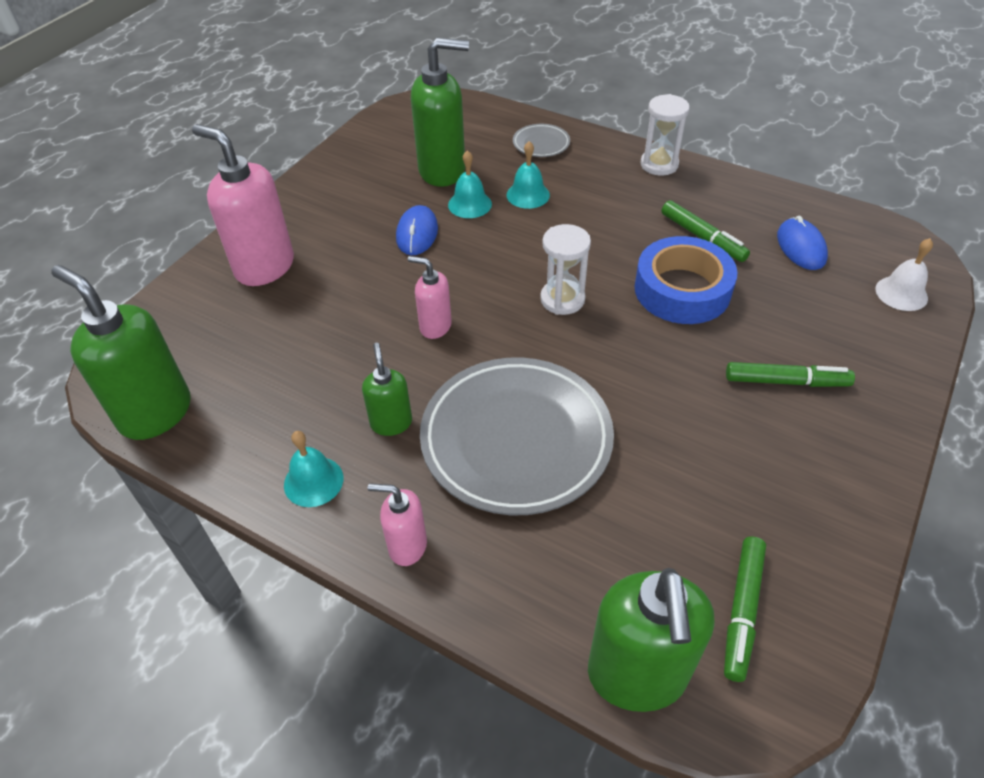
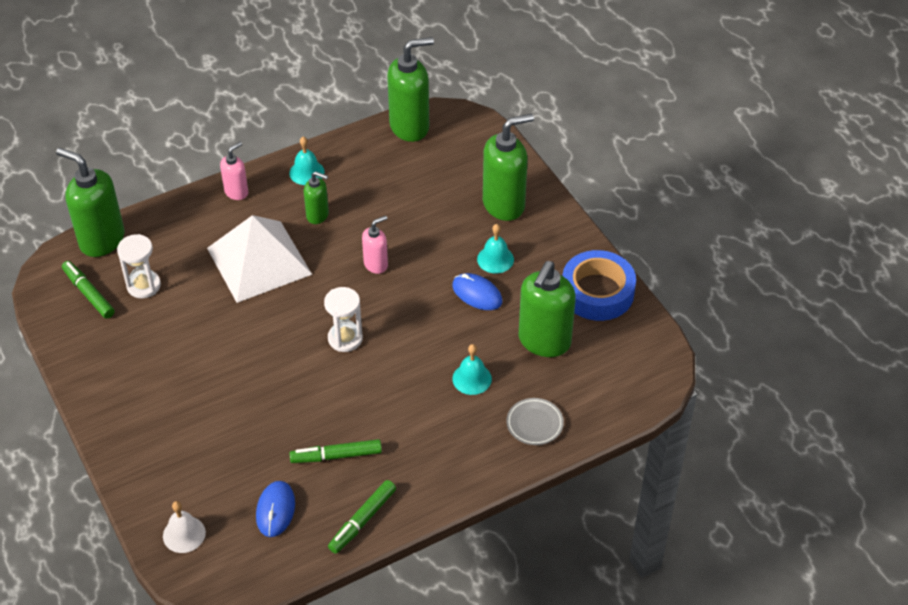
camera: 120 degrees right, 0 degrees up
pink soap dispenser [192,124,294,286] -> green soap dispenser [483,114,534,221]
grey plate [420,357,614,515] -> white pyramid [207,215,312,303]
turquoise bell [448,150,492,218] -> turquoise bell moved to [477,224,514,273]
blue tape [635,236,737,324] -> blue tape moved to [562,250,636,321]
white hourglass [641,94,690,176] -> white hourglass moved to [117,234,161,298]
green marker [726,362,855,387] -> green marker moved to [328,480,396,554]
blue mouse [777,216,828,270] -> blue mouse turned 75 degrees clockwise [256,481,295,537]

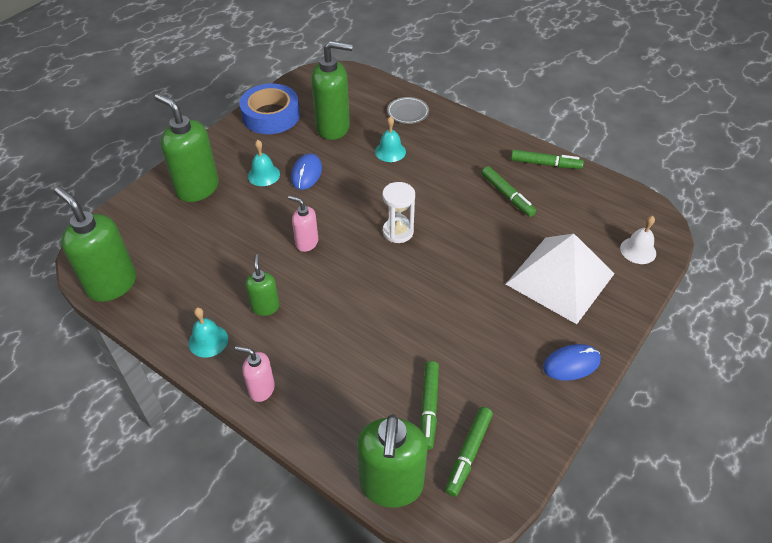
camera: 115 degrees left, 0 degrees up
white hourglass [117,234,161,298] -> green marker [420,361,439,450]
white pyramid [207,215,312,303] -> white pyramid moved to [506,234,615,324]
blue mouse [256,481,295,537] -> blue mouse moved to [543,344,601,381]

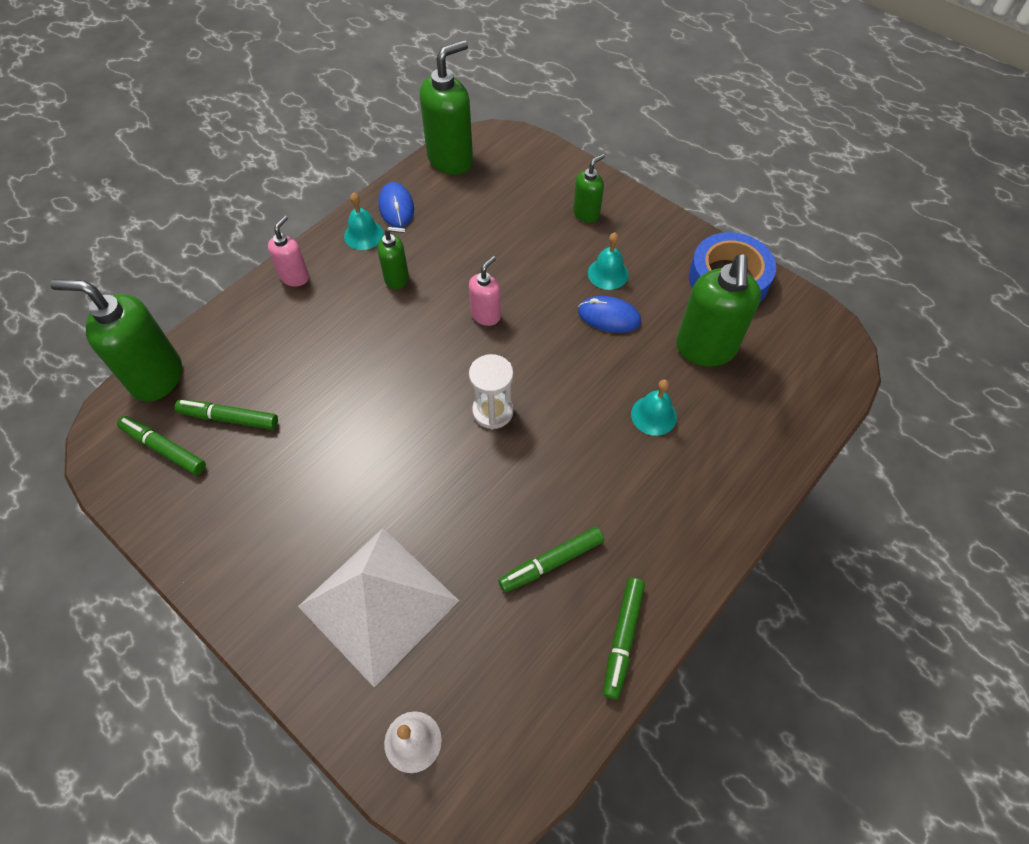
camera: 95 degrees right, 10 degrees up
green soap dispenser [155,93,219,202] -> green soap dispenser [573,154,605,223], size x0.54
grey plate [387,97,429,124] -> none
blue mouse [543,344,601,381] -> blue mouse moved to [379,182,414,228]

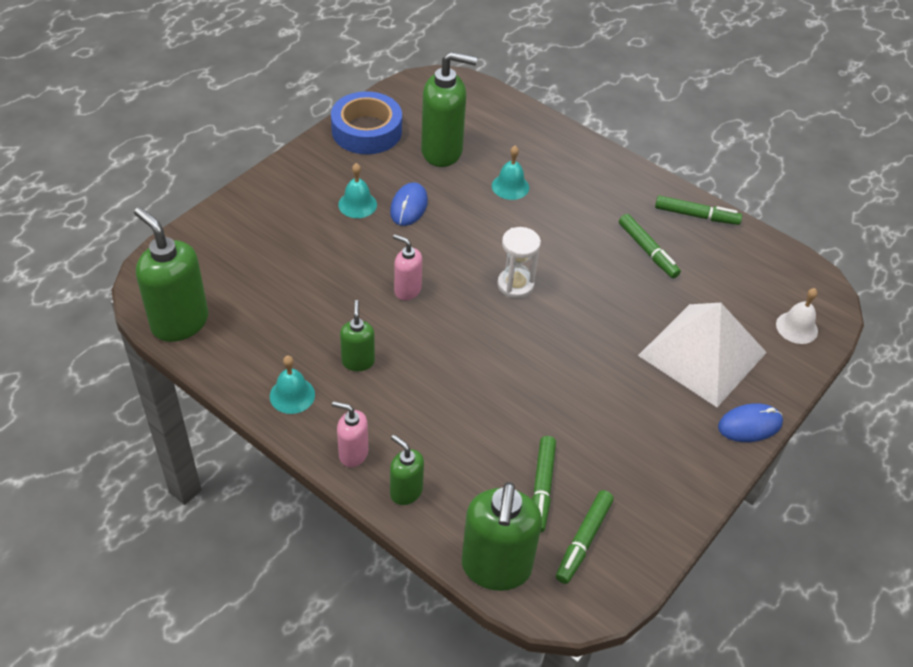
camera: 95 degrees left, 10 degrees down
blue mouse [379,182,414,228] -> blue mouse moved to [718,404,783,442]
green soap dispenser [573,154,605,223] -> green soap dispenser moved to [390,435,424,505]

